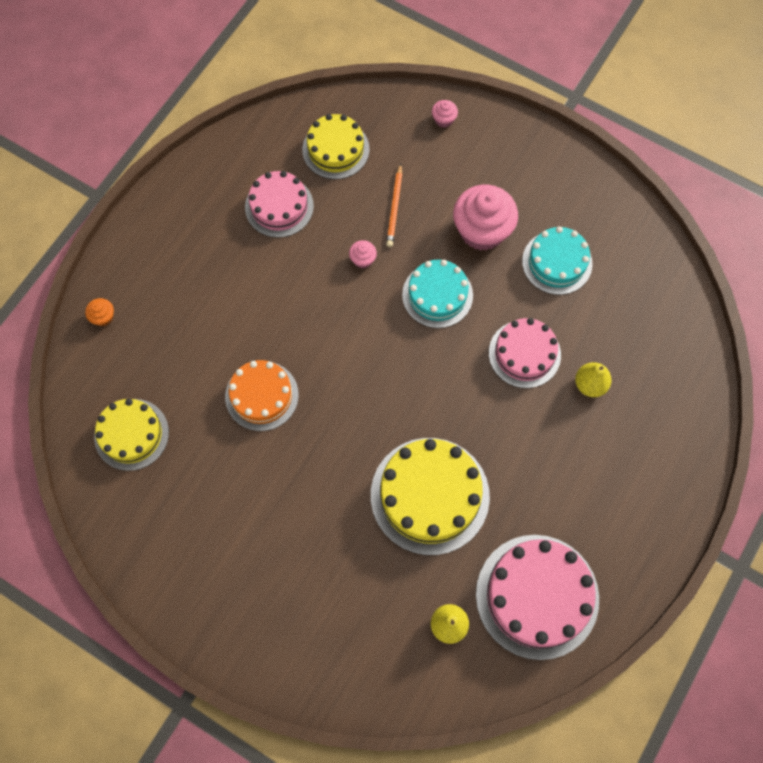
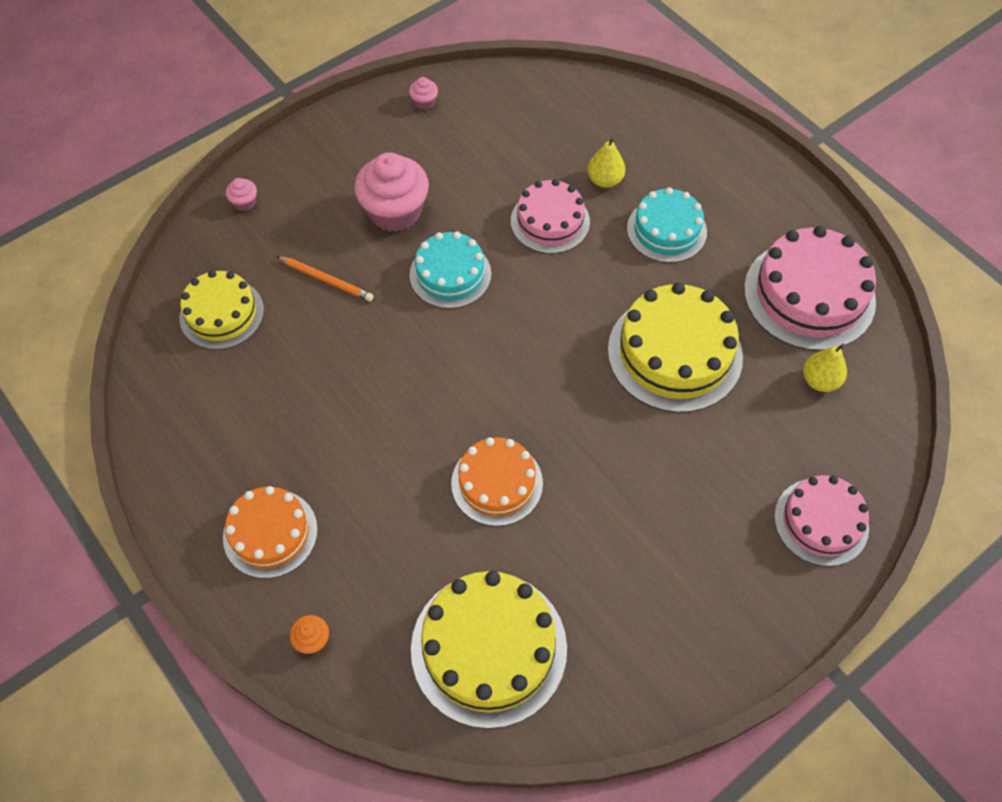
camera: 70 degrees left, 10 degrees down
yellow cake [94,399,169,471] -> yellow cake [411,571,567,729], size x1.57
pink cake [245,171,314,238] -> pink cake moved to [774,475,869,566]
pink cupcake [349,240,377,268] -> pink cupcake moved to [409,77,438,110]
turquoise cake [522,226,593,295] -> turquoise cake moved to [627,187,707,263]
none -> orange cake [223,486,318,578]

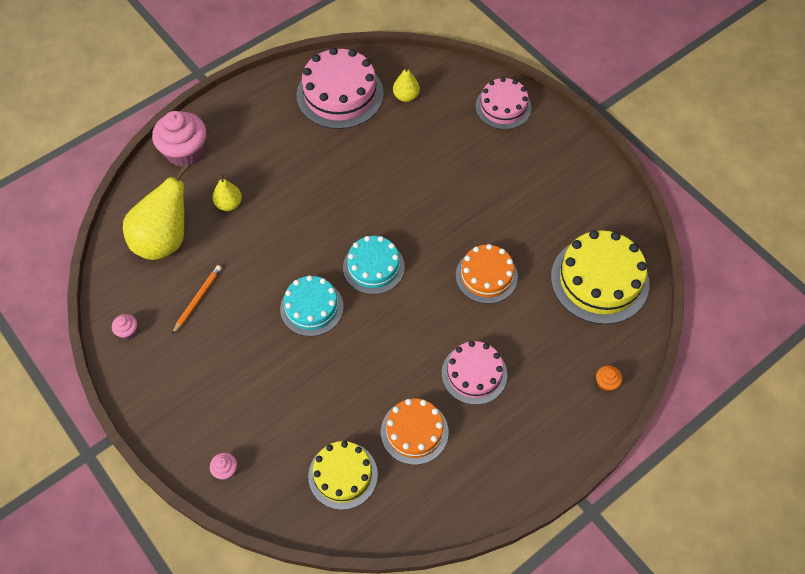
camera: 90 degrees left, 0 degrees up
orange cake [223,486,318,578] -> orange cake moved to [381,399,449,465]
orange pencil [276,256,373,301] -> orange pencil moved to [172,265,222,334]
pink cupcake [354,152,429,232] -> pink cupcake moved to [152,111,206,167]
pink cake [511,179,590,254] -> pink cake moved to [442,341,507,405]
yellow cake [608,282,743,413] -> none
turquoise cake [627,187,707,263] -> turquoise cake moved to [343,236,405,294]
none -> yellow pear [123,163,190,260]

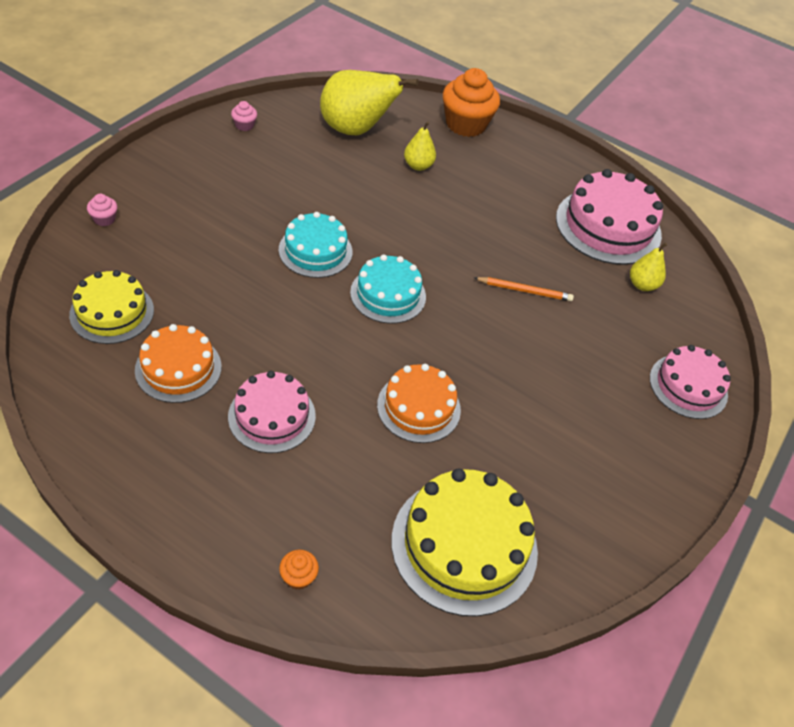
camera: 65 degrees right, 10 degrees down
pink cupcake [152,111,206,167] -> orange cupcake [443,68,500,137]
orange pencil [172,265,222,334] -> orange pencil moved to [474,277,574,301]

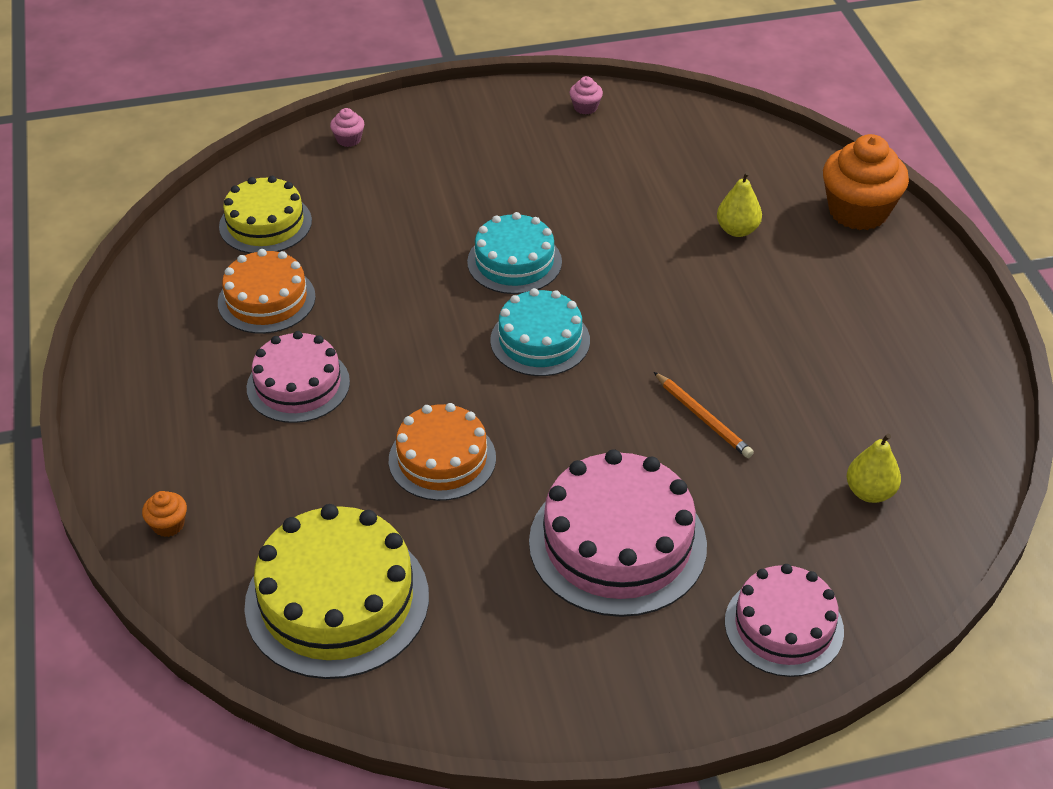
camera: 50 degrees right, 5 degrees down
yellow pear [320,70,418,135] -> none
pink cake [556,169,663,265] -> pink cake moved to [529,450,707,617]

